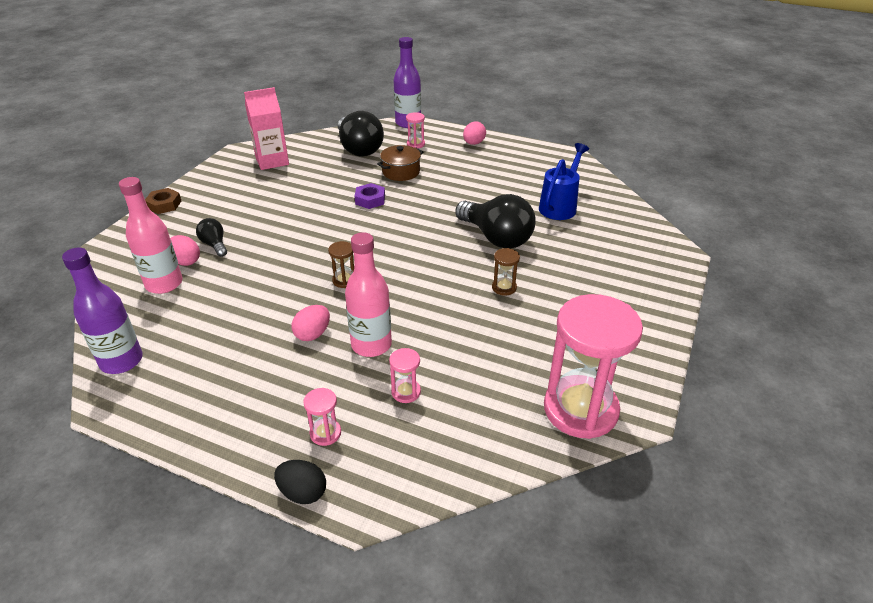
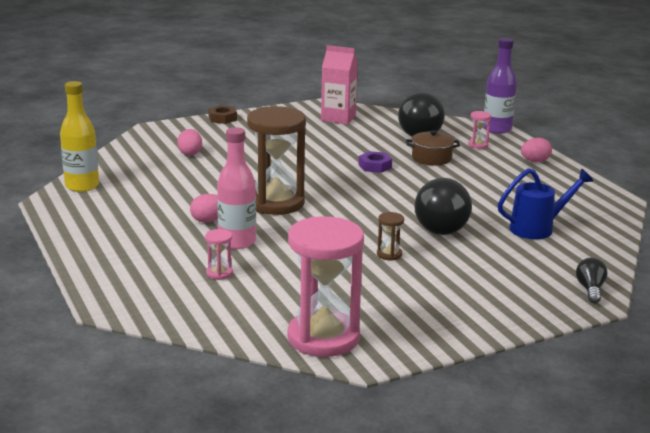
camera: 40 degrees right, 15 degrees down
purple bottle [62,247,143,374] -> yellow bottle [60,81,99,192]
pink bottle [119,177,182,294] -> none
black light bulb [196,218,227,257] -> black light bulb moved to [576,258,608,303]
black egg [274,460,326,504] -> none
pink hourglass [303,388,341,446] -> none
brown hourglass [328,241,354,288] -> brown hourglass [247,106,306,215], size x2.45

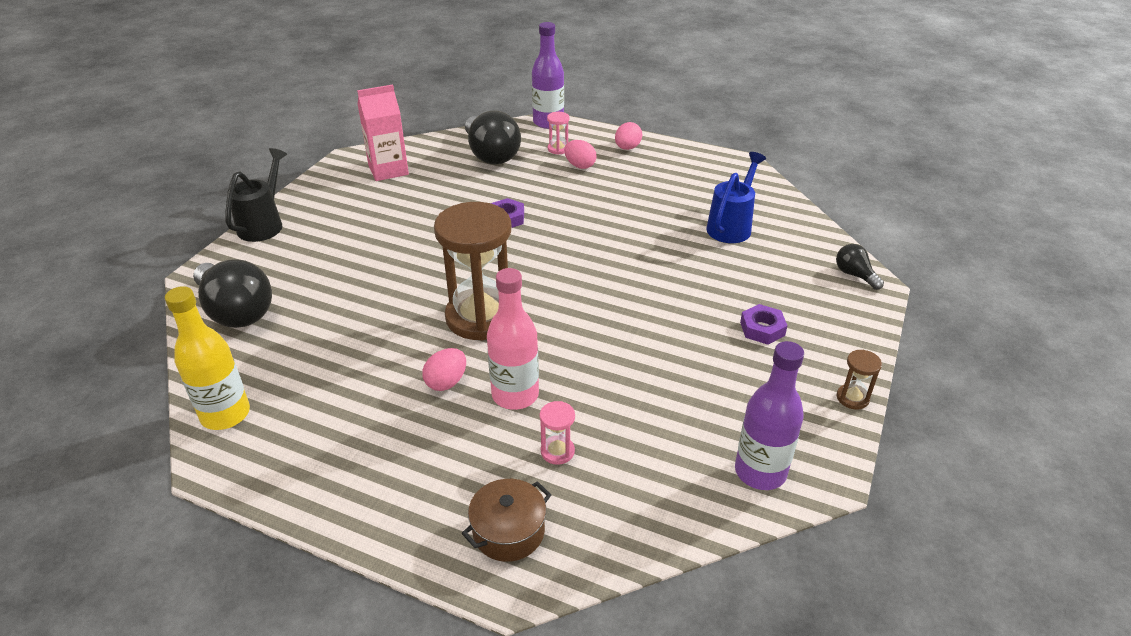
camera: 40 degrees left, 15 degrees up
pink egg [177,129,202,156] -> pink egg moved to [564,140,597,169]
brown nut [208,105,237,124] -> black watering can [225,148,287,242]
pink hourglass [288,216,364,357] -> purple bottle [735,341,804,490]
brown hourglass [377,212,404,261] -> brown hourglass moved to [837,350,882,410]
brown pot [406,130,460,165] -> brown pot moved to [462,479,551,562]
black light bulb [414,178,472,235] -> black light bulb moved to [193,259,272,328]
none -> purple nut [740,304,787,345]

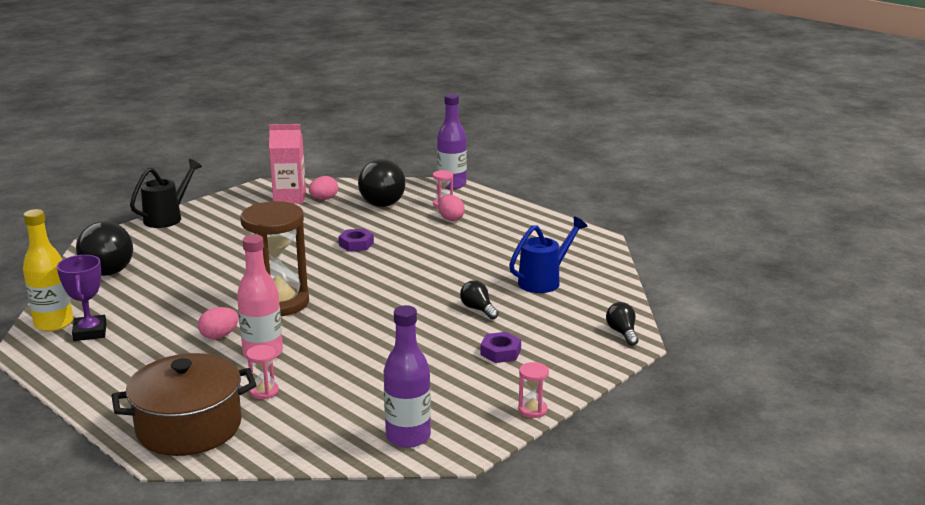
camera: 20 degrees right, 15 degrees down
brown pot [462,479,551,562] -> brown pot [111,353,257,456], size x1.81
pink egg [615,122,642,150] -> pink egg moved to [309,176,338,200]
brown hourglass [837,350,882,410] -> pink hourglass [518,362,549,418]
none -> purple trophy [57,255,106,341]
none -> black light bulb [460,280,499,319]

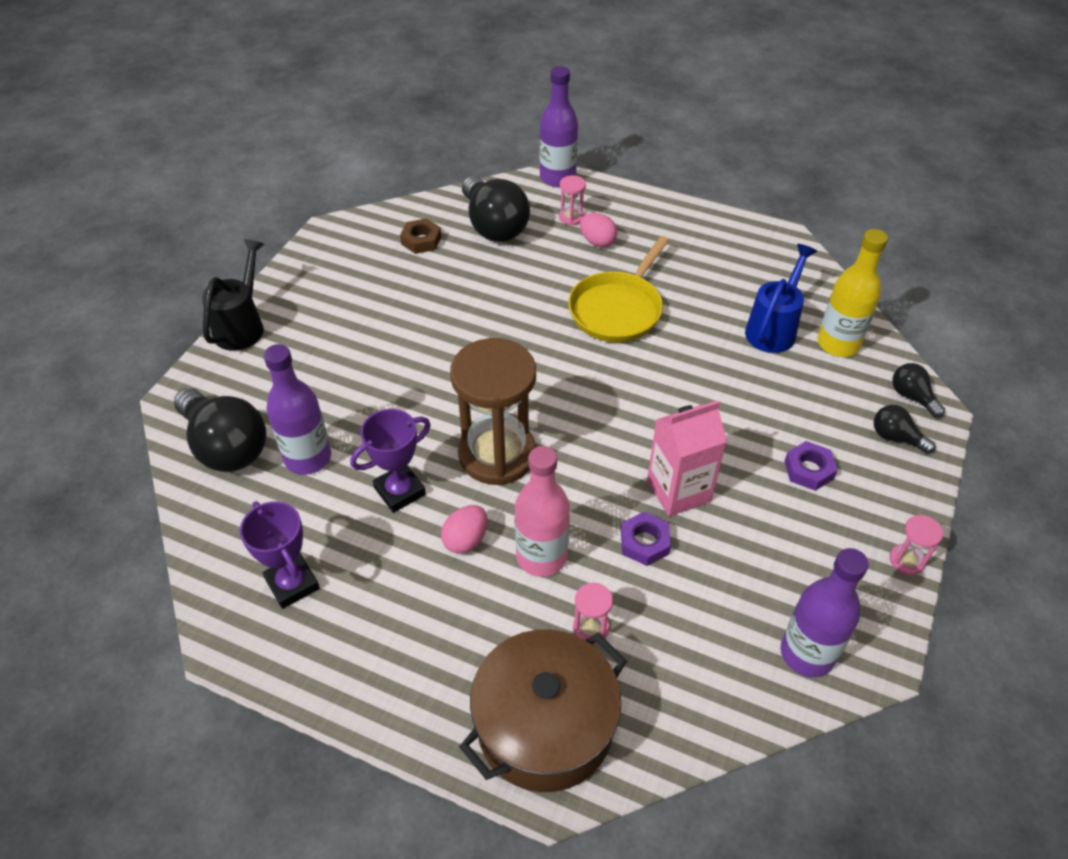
camera: 20 degrees left, 25 degrees up
yellow bottle [23,209,73,331] -> yellow bottle moved to [817,229,888,357]
pink carton [269,124,306,204] -> pink carton moved to [647,401,727,517]
pink egg [309,176,338,200] -> brown nut [400,218,442,254]
purple nut [339,228,374,252] -> purple nut moved to [621,511,671,566]
black light bulb [460,280,499,319] -> black light bulb moved to [874,405,936,454]
none -> purple bottle [264,344,331,475]
none -> purple trophy [350,409,431,513]
none -> yellow pan [568,236,669,342]

